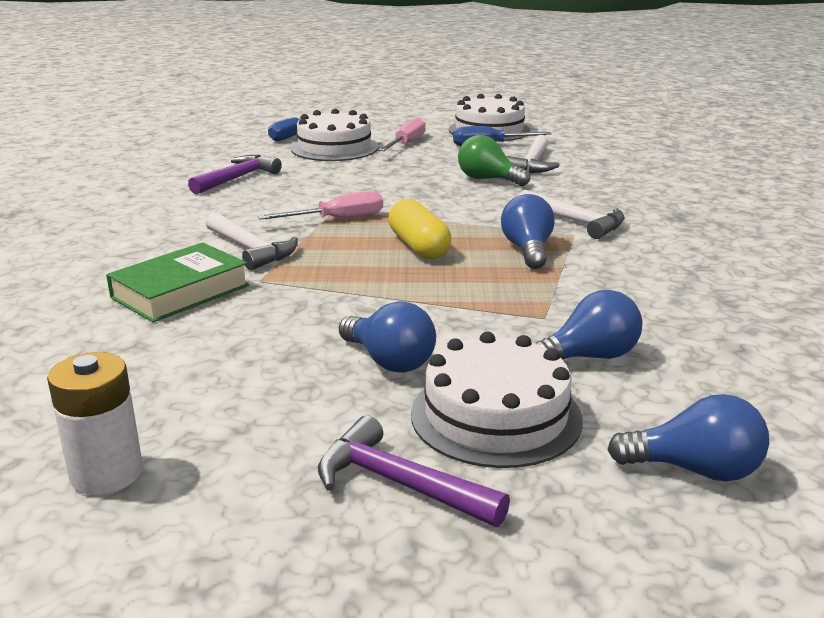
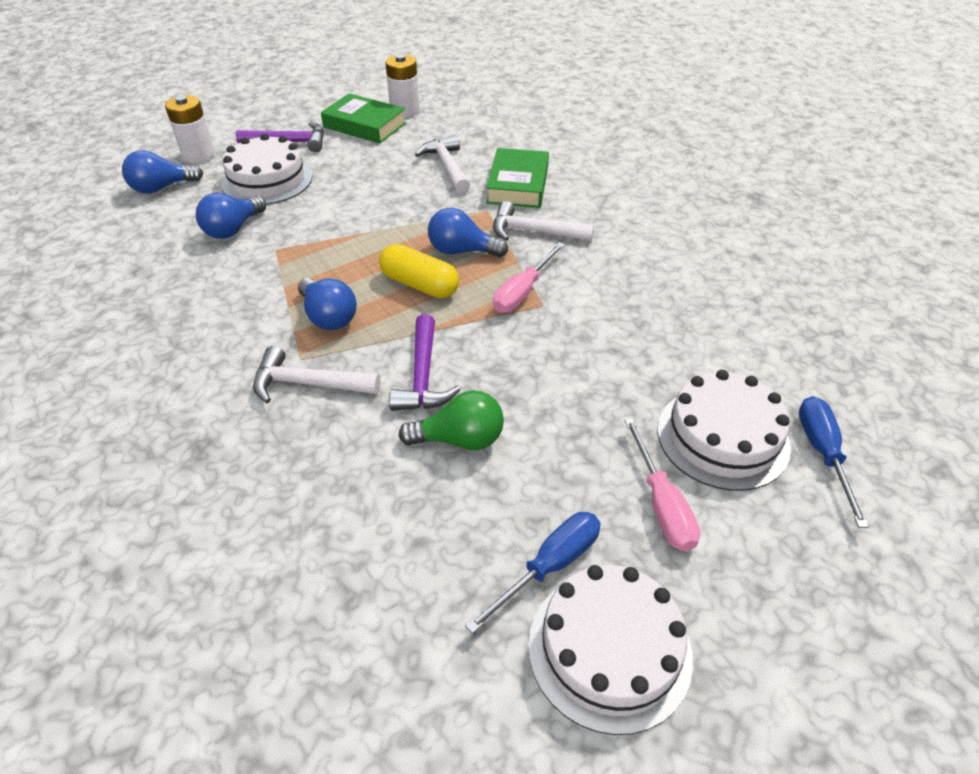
camera: 145 degrees right, 20 degrees up
purple hammer [188,155,282,194] -> purple hammer moved to [389,314,461,411]
blue light bulb [339,301,436,373] -> blue light bulb moved to [428,208,508,257]
white hammer [506,135,560,173] -> white hammer moved to [415,135,470,193]
none -> white battery [165,95,215,163]
none -> green book [321,93,406,144]

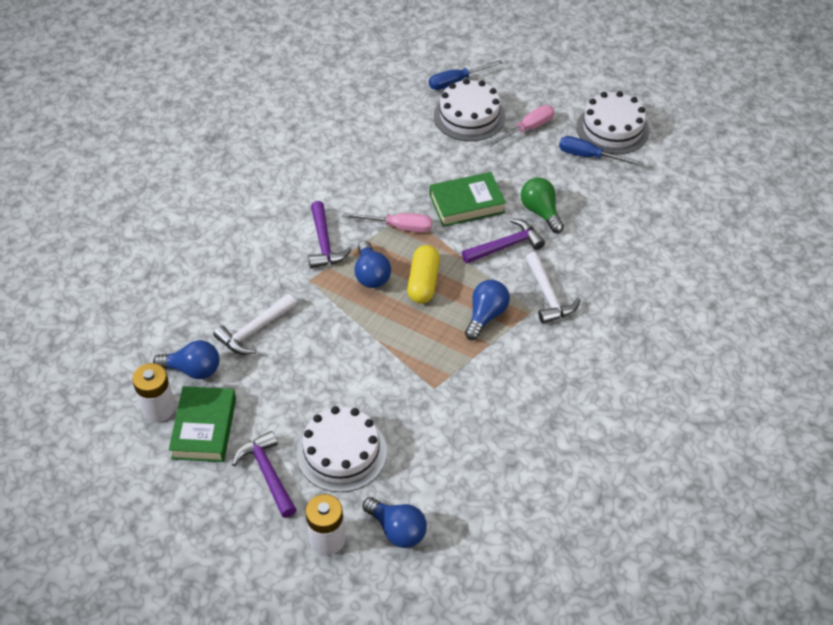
camera: 115 degrees left, 5 degrees up
blue light bulb [196,193,266,239] -> blue light bulb moved to [153,340,219,379]
green book [486,148,549,208] -> green book moved to [429,172,506,227]
white hammer [493,201,594,241] -> purple hammer [308,201,352,268]

